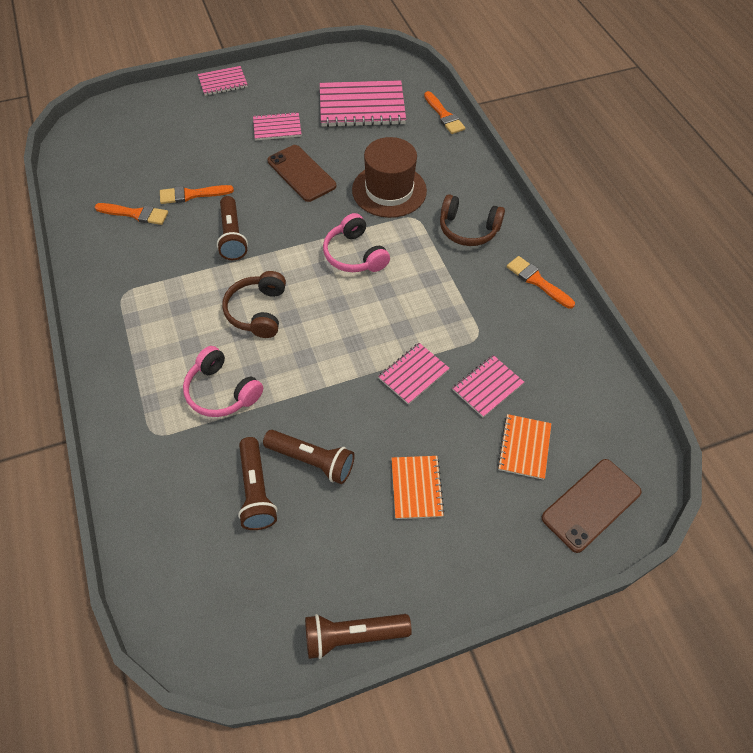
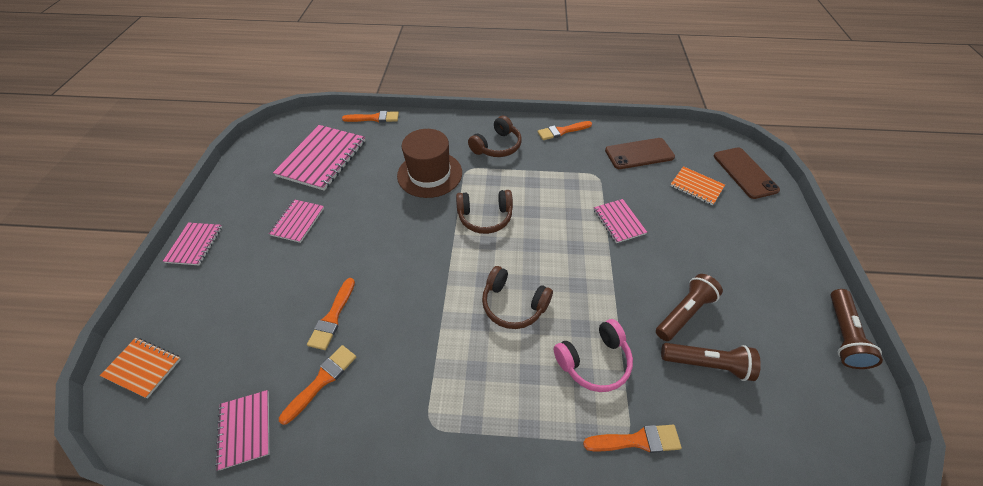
camera: 65 degrees left, 5 degrees down
brown flashlight [217,196,248,260] -> none
brown phone [267,145,336,202] -> brown phone moved to [605,138,675,169]
pink headphones [323,213,390,272] -> brown headphones [456,190,513,234]
orange notebook [391,456,445,519] -> orange notebook moved to [100,338,181,398]
pink notebook [452,355,524,417] -> pink notebook moved to [215,390,269,471]
none -> orange brush [583,425,682,453]

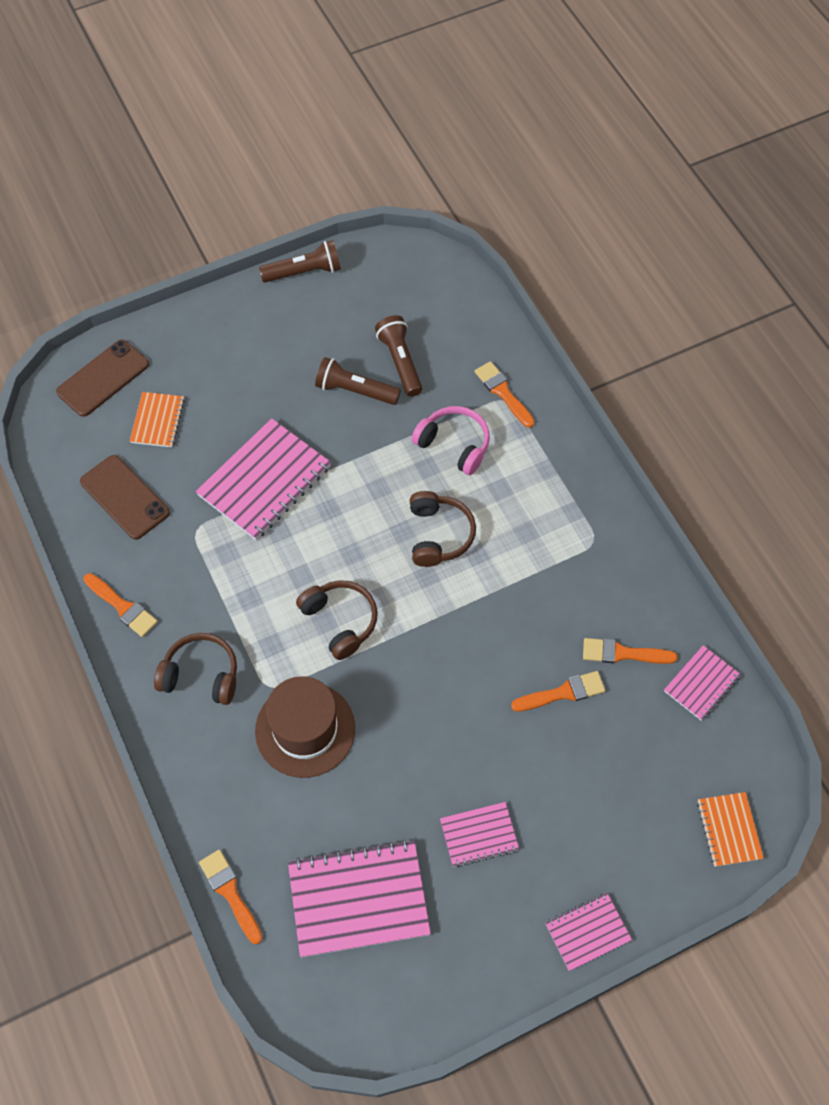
camera: 120 degrees left, 10 degrees up
pink notebook [593,199,647,243] -> pink notebook [196,418,331,540], size x1.85

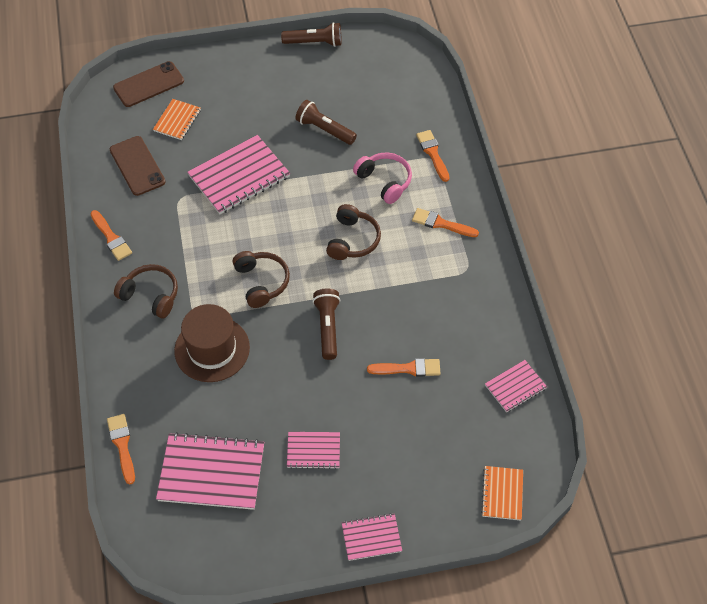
camera: 15 degrees right, 5 degrees down
brown flashlight [375,315,422,397] -> brown flashlight moved to [312,288,340,360]
orange brush [583,638,678,664] -> orange brush moved to [412,208,479,237]

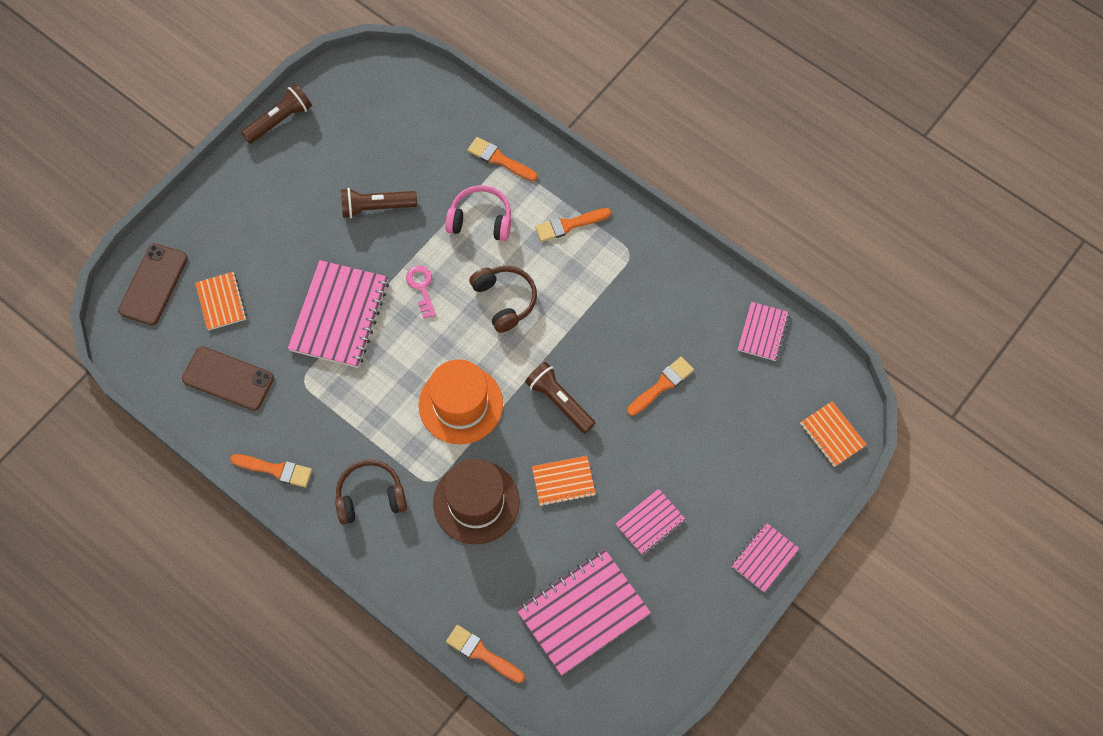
camera: 40 degrees left, 10 degrees up
brown headphones [233,251,290,308] -> orange hat [419,359,503,444]
none -> pink key [406,266,436,319]
none -> orange notebook [532,456,596,506]

